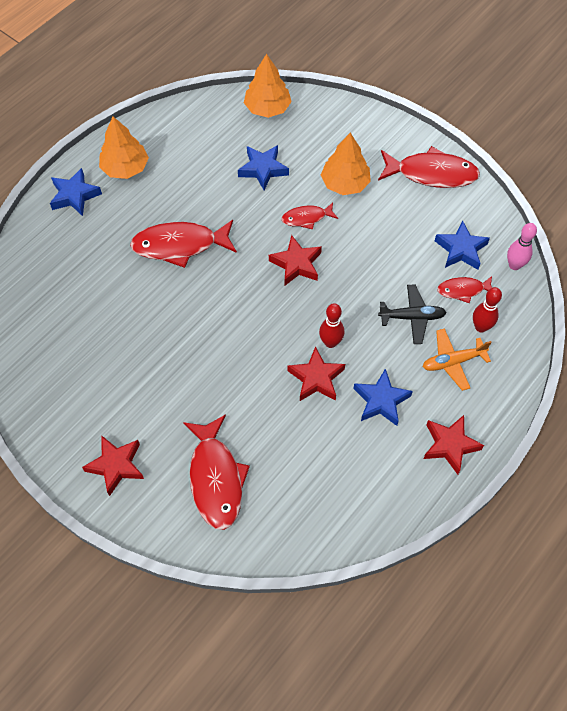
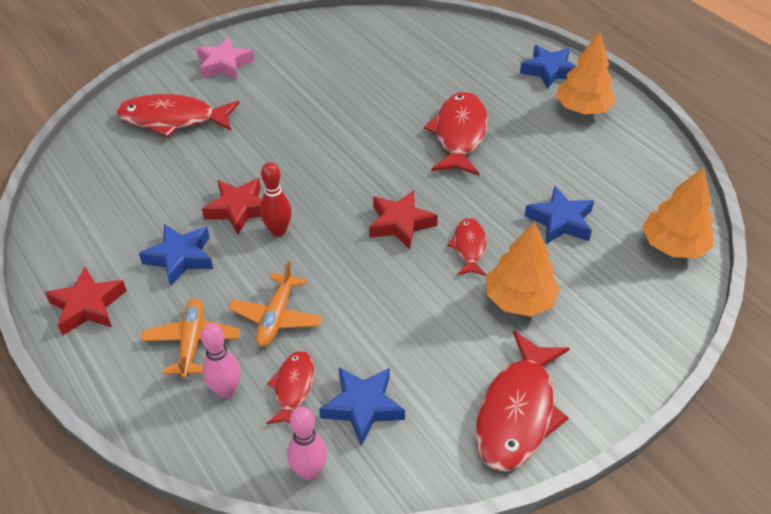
camera: 105 degrees right, 15 degrees down
red star [82,435,144,496] -> pink star [197,37,254,80]
black plane [378,285,447,344] -> orange plane [229,261,322,347]
red bowling pin [473,287,502,333] -> pink bowling pin [201,323,241,398]

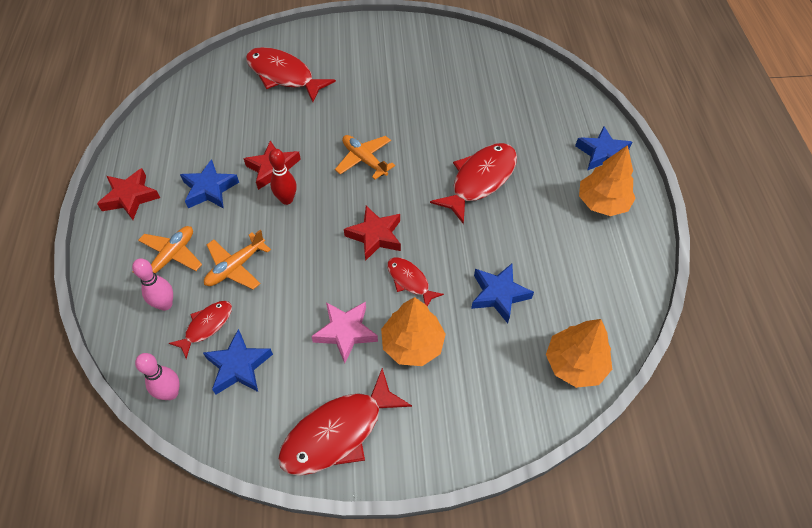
camera: 30 degrees right, 10 degrees up
pink star [197,37,254,80] -> pink star moved to [311,302,378,364]
red fish [447,218,486,276] -> red fish turned 75 degrees counterclockwise [387,257,444,307]
none -> orange plane [335,135,395,180]

